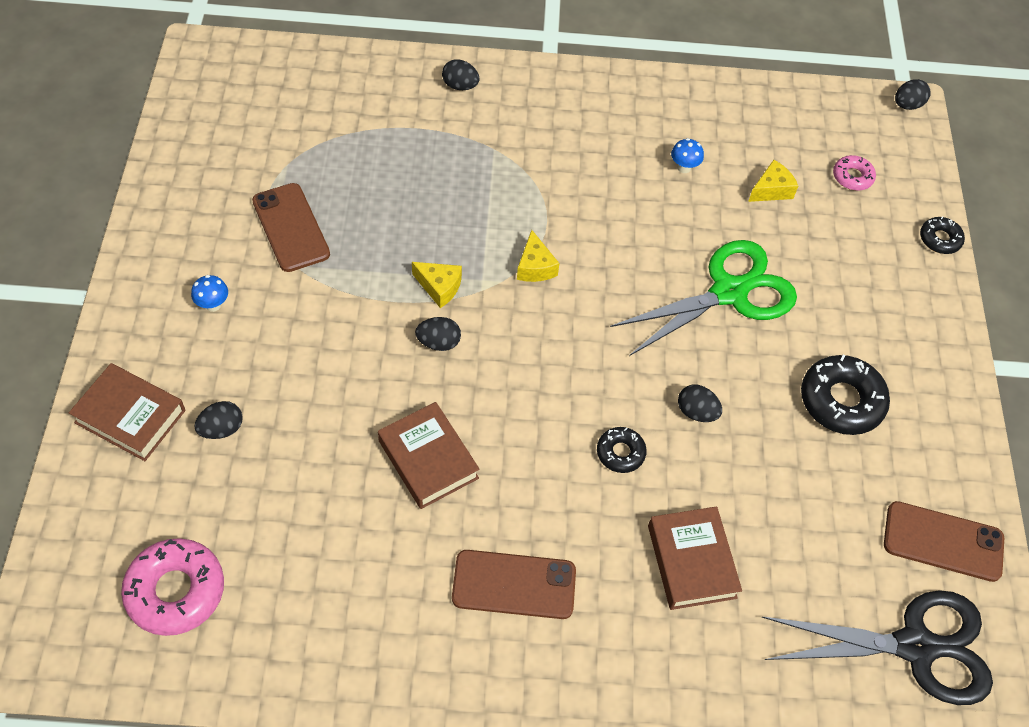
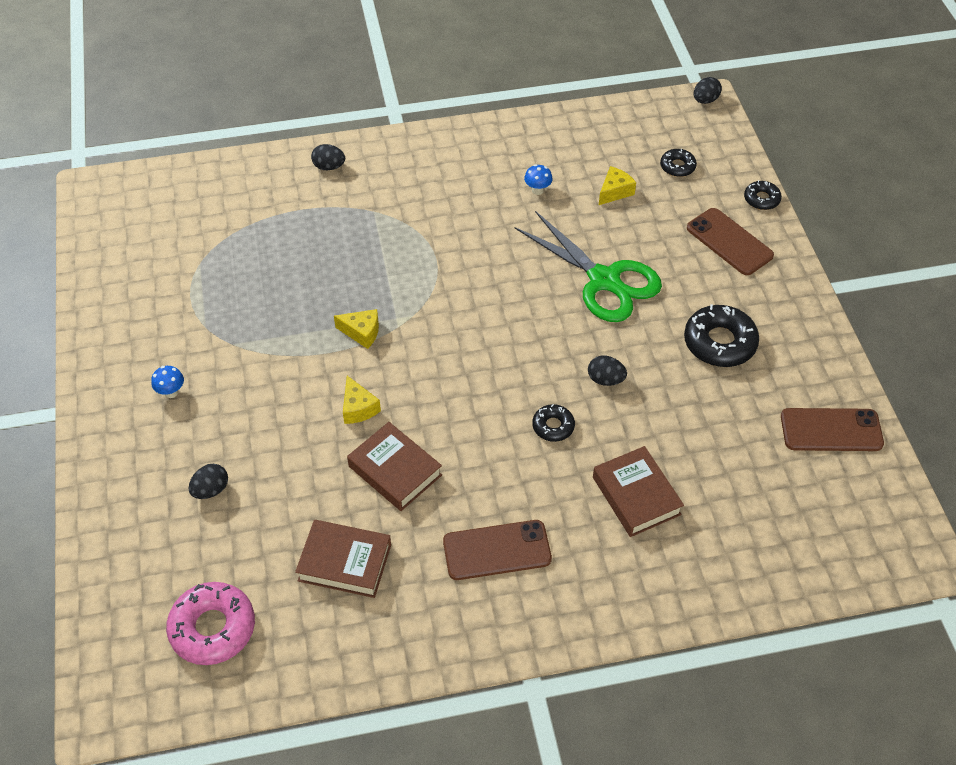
camera: 10 degrees left, 5 degrees down
brown book [69,363,186,461] -> brown book moved to [295,520,391,598]
brown phone [252,183,330,272] -> brown phone moved to [687,208,774,275]
black egg [415,317,461,351] -> none
yellow cheese [517,230,560,282] -> yellow cheese moved to [343,376,381,424]
green scissors [610,240,797,356] -> green scissors turned 90 degrees clockwise [514,211,662,322]
black scissors [762,590,993,705] -> none
pink donut [833,155,876,191] -> black donut [660,149,697,177]

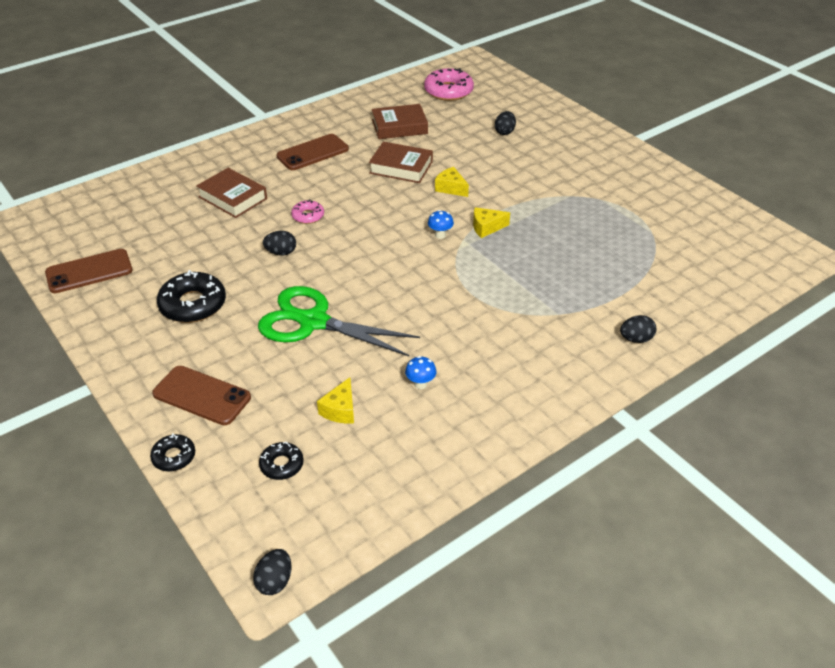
camera: 155 degrees right, 10 degrees down
blue mushroom [151,366,184,398] -> blue mushroom moved to [428,210,454,239]
black donut [532,404,575,442] -> pink donut [291,199,324,224]

